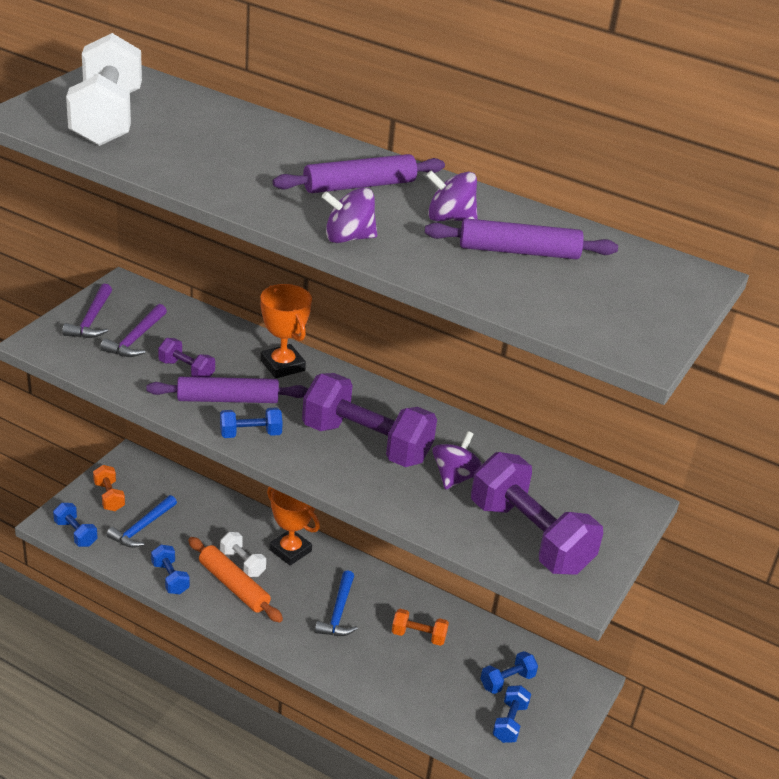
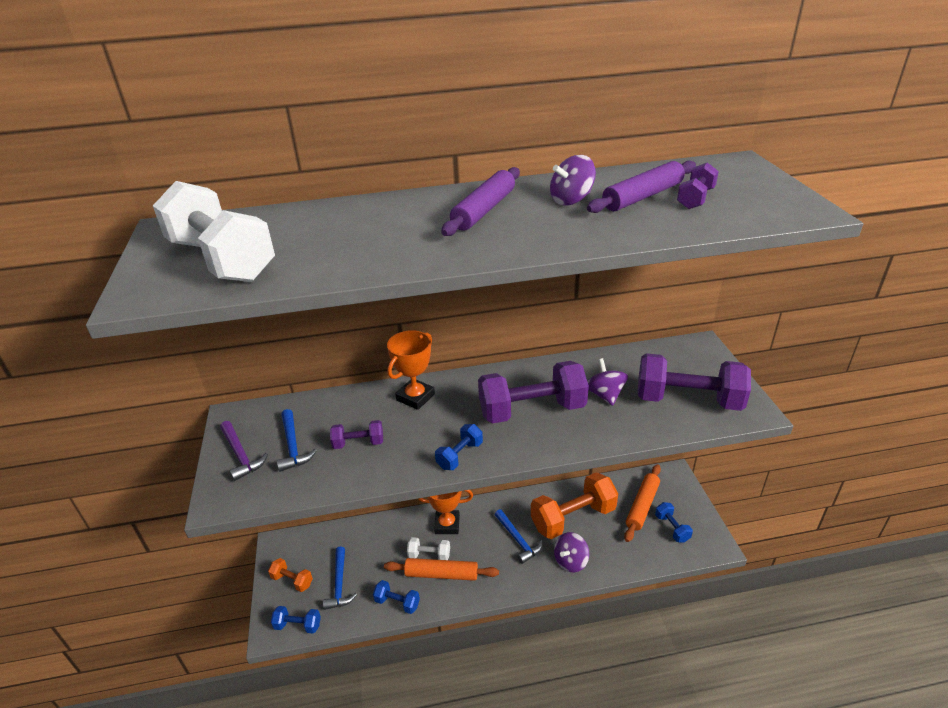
camera: 35 degrees left, 0 degrees up
purple hammer [100,304,167,357] -> blue hammer [277,409,317,472]
purple rolling pin [146,377,308,403] -> none
orange trophy [260,284,312,379] -> orange trophy turned 75 degrees counterclockwise [387,330,435,410]
purple spinning top [322,187,377,243] -> purple spinning top moved to [554,532,589,572]
orange dumbbell [392,609,449,646] -> orange dumbbell [531,472,618,539], size x2.11
blue dumbbell [480,651,538,694] -> orange rolling pin [624,464,661,542]
none -> purple dumbbell [677,163,719,209]

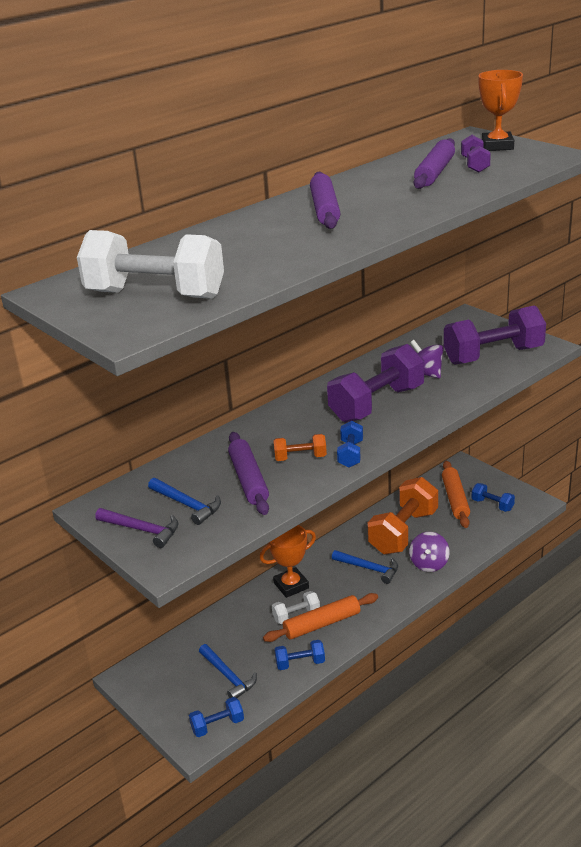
camera: 30 degrees left, 5 degrees down
orange dumbbell [268,558,313,592] -> orange dumbbell moved to [273,434,327,461]
purple dumbbell [330,420,383,449] -> purple rolling pin [228,432,269,515]
orange trophy [387,330,435,410] -> orange trophy moved to [478,70,523,151]
purple spinning top [550,155,596,205] -> none

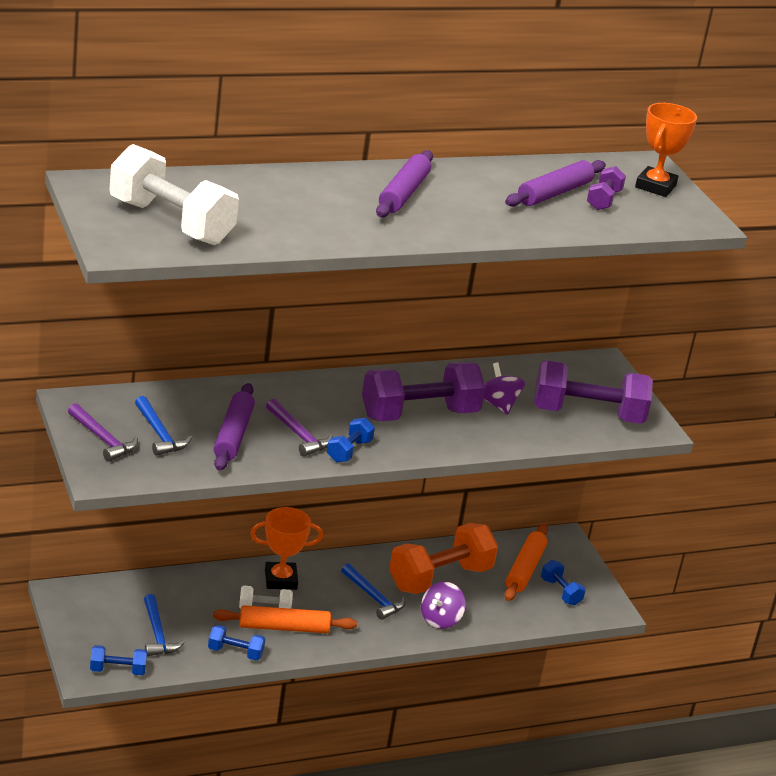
camera: 15 degrees right, 0 degrees up
orange dumbbell [273,434,327,461] -> purple hammer [266,399,333,456]

